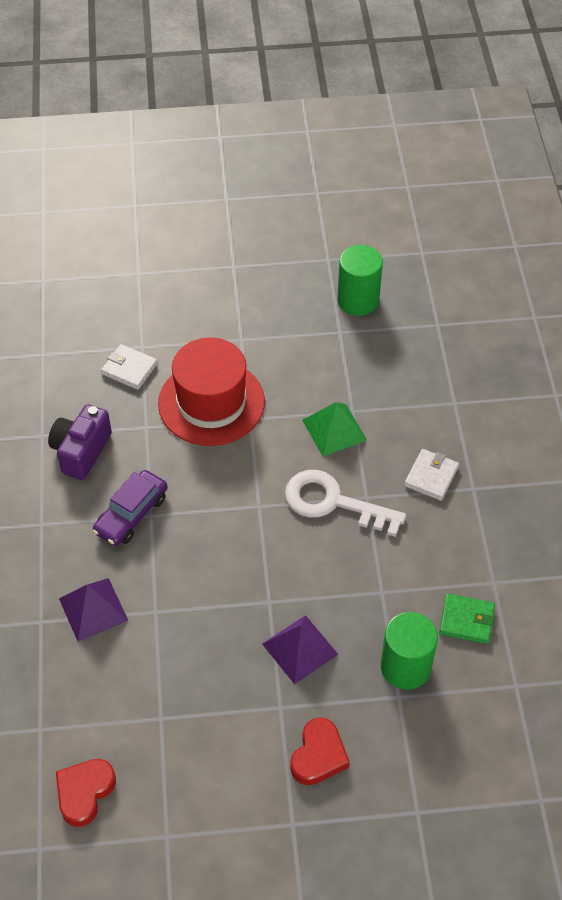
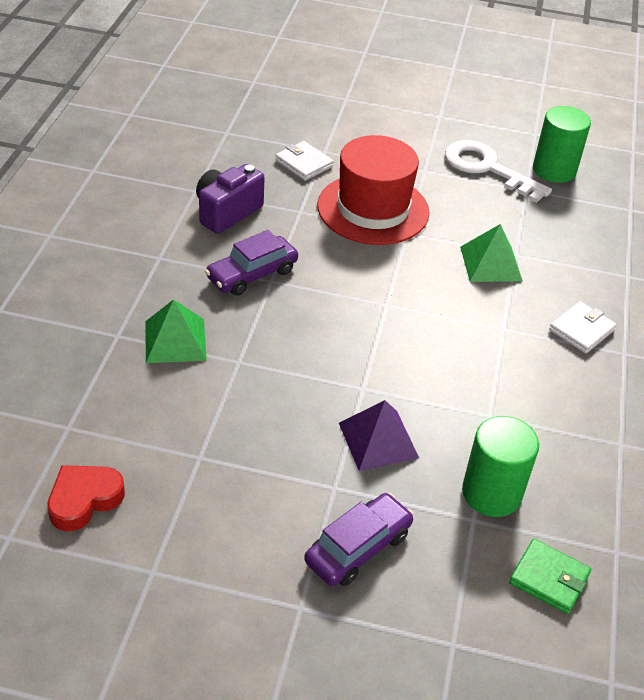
camera: 15 degrees right, 10 degrees down
purple pyramid [59,578,128,642] -> green pyramid [145,299,207,363]
white key [285,470,406,537] -> white key moved to [445,140,552,203]
red heart [290,717,350,785] -> purple car [304,493,414,586]
green wallet [439,594,495,644] -> green wallet moved to [509,539,591,614]

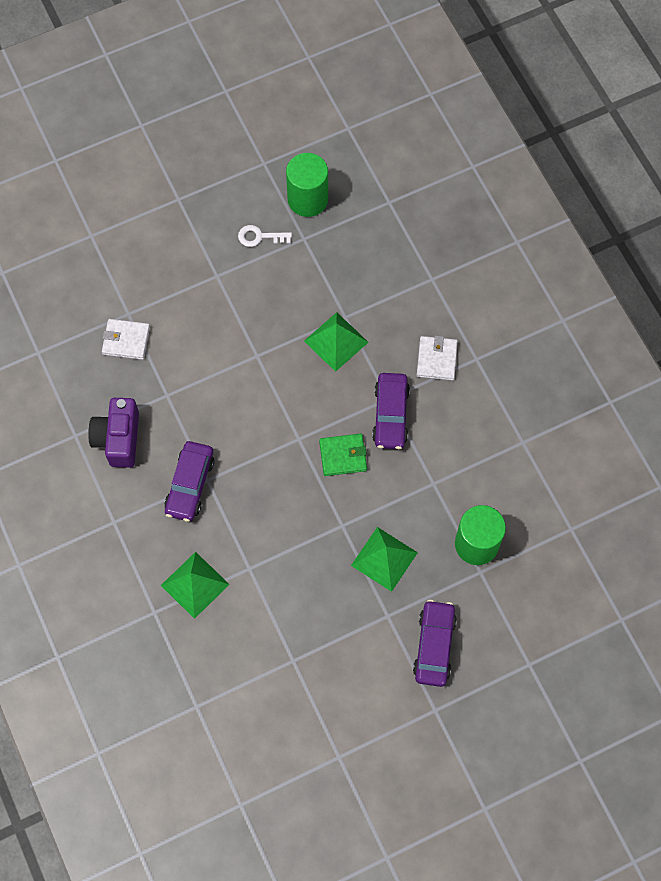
camera: 35 degrees left, 25 degrees up
red heart [47,465,125,531] -> none
red hat [317,135,429,245] -> none
purple pyramid [339,400,419,471] -> green pyramid [351,527,418,592]
white key [445,140,552,203] -> white key [238,225,292,247], size x0.49
green wallet [509,539,591,614] -> green wallet moved to [319,434,367,476]
none -> purple car [372,373,410,449]

